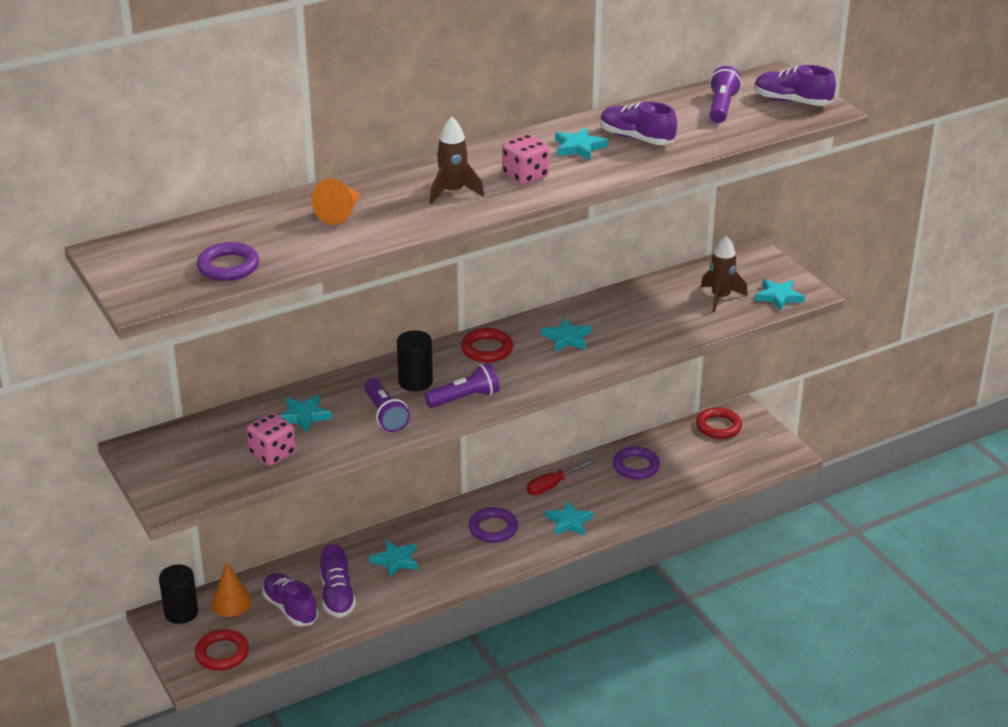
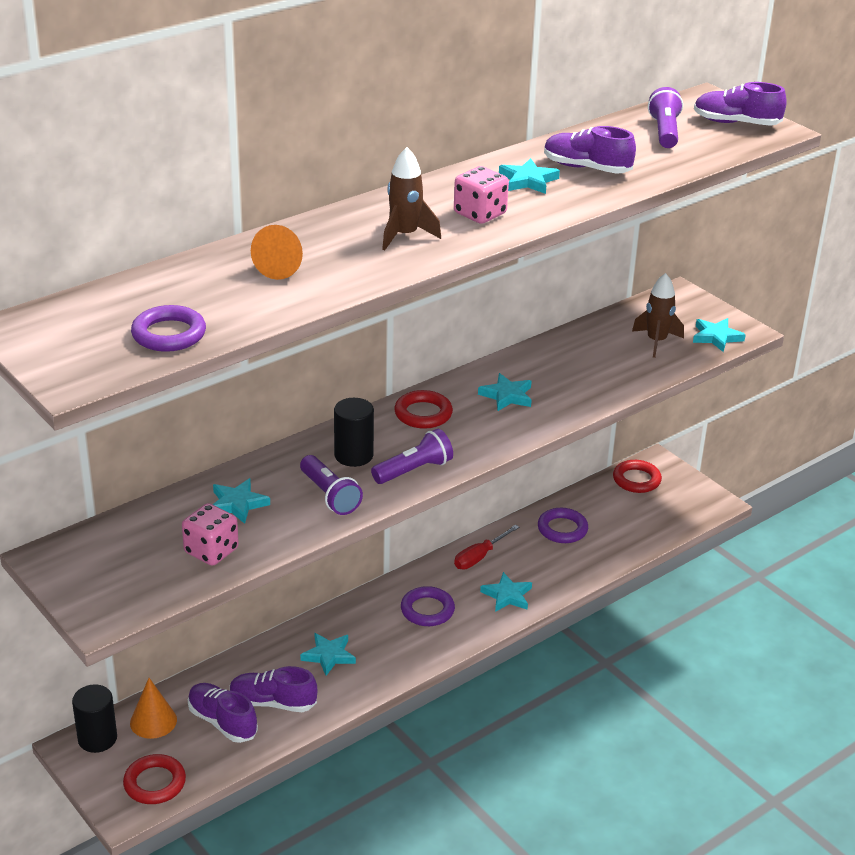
camera: 10 degrees left, 0 degrees up
purple shoe [320,544,356,618] -> purple shoe turned 120 degrees clockwise [230,666,317,712]

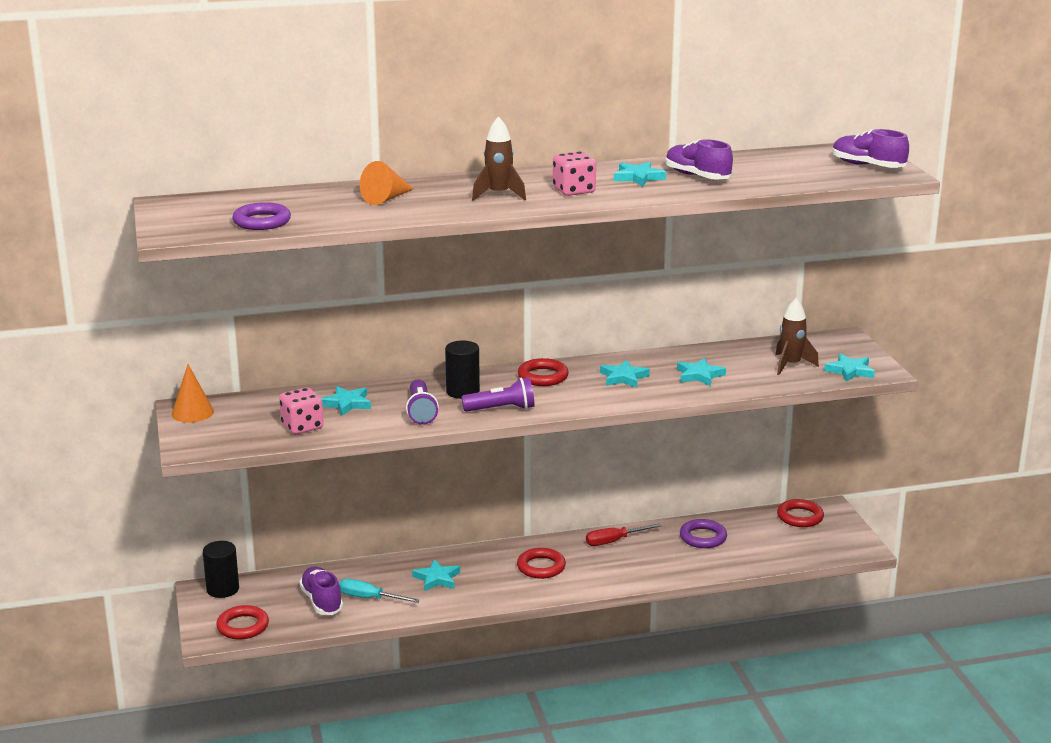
camera: 25 degrees right, 10 degrees down
orange cone [130,678,177,739] -> orange cone moved to [172,364,214,423]
purple shoe [230,666,317,712] -> turquoise screwdriver [339,579,420,603]
purple ring [401,586,455,626] -> red ring [517,548,566,579]
turquoise star [480,572,532,612] -> turquoise star moved to [677,358,726,386]
purple flashlight [648,87,683,148] -> none

